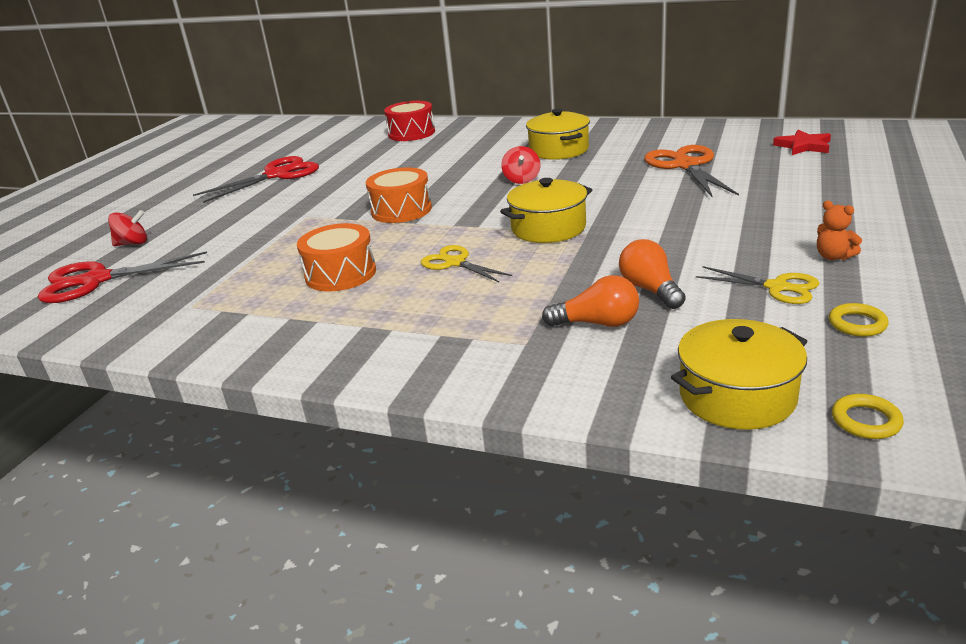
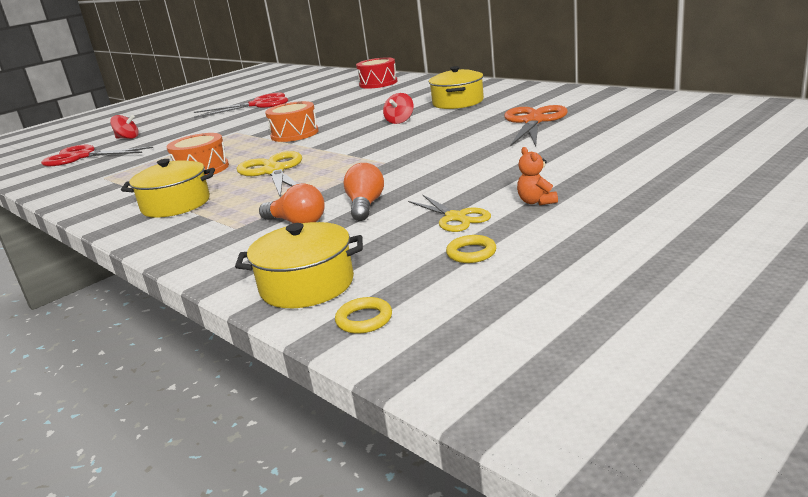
camera: 25 degrees right, 5 degrees down
yellow scissors [421,245,512,282] -> yellow scissors [237,151,302,197], size x1.65
yellow pot [500,178,592,243] -> yellow pot moved to [121,159,215,218]
red star [773,130,831,155] -> none

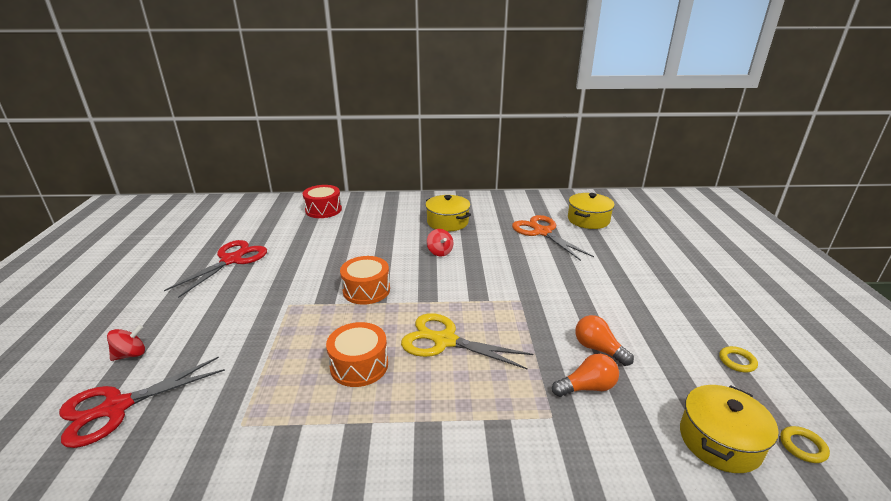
camera: 50 degrees left, 5 degrees up
yellow pot [121,159,215,218] -> yellow pot moved to [568,193,615,229]
yellow scissors [408,194,491,232] -> none
orange teddy bear [517,147,558,205] -> none

